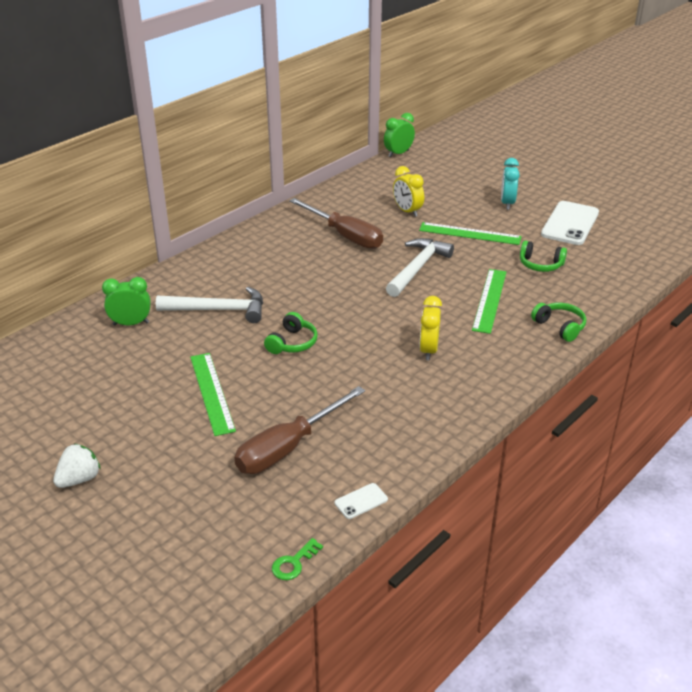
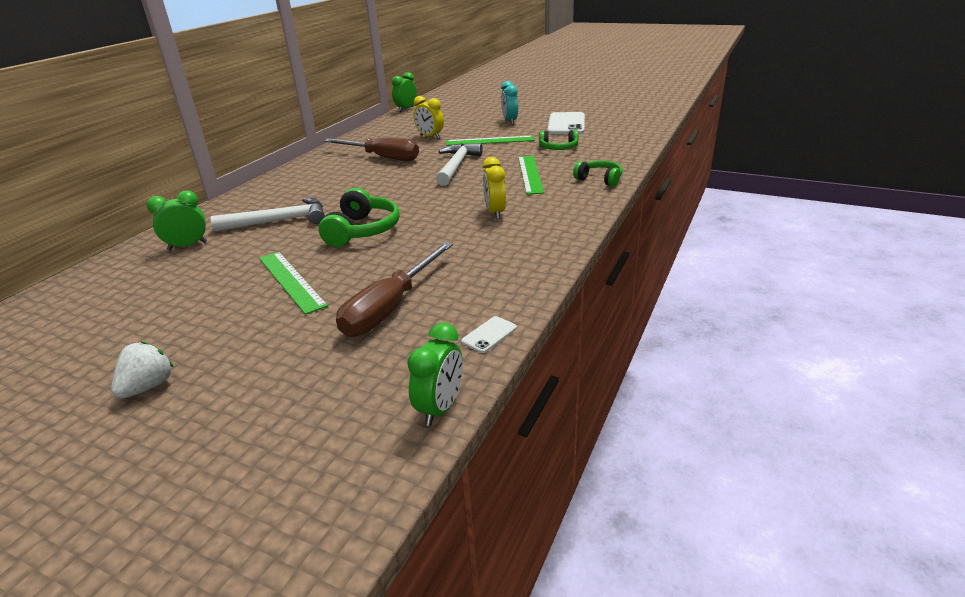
camera: 15 degrees left, 5 degrees down
green headphones [264,312,318,354] -> green headphones [319,188,400,247], size x1.53
green key [272,538,323,580] -> green clock [407,323,463,426]

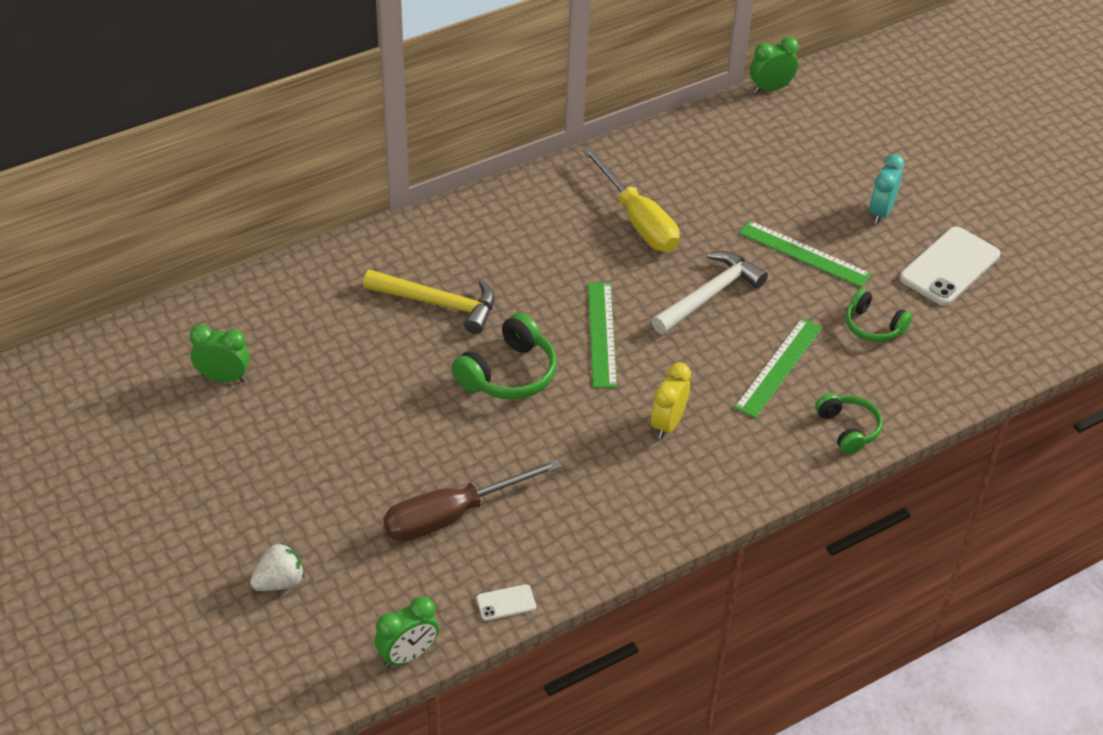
camera: 30 degrees right, 15 degrees up
white strawberry [111,341,174,399] -> white strawberry moved to [250,542,305,591]
green clock [147,190,207,250] -> green clock moved to [190,325,250,382]
white hammer [211,198,325,232] -> yellow hammer [363,270,495,334]
green ruler [259,252,328,315] -> green ruler moved to [588,282,617,388]
brown screwdriver [324,137,419,161] -> yellow screwdriver [582,147,680,252]
yellow clock [414,96,444,139] -> none

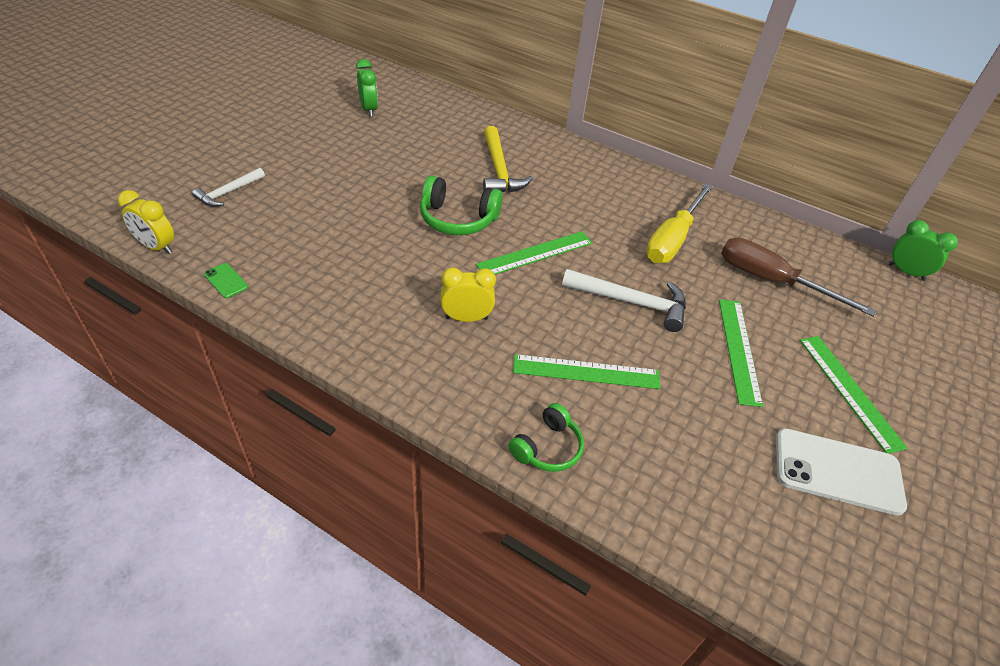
camera: 60 degrees right, 0 degrees up
white strawberry [250,542,305,591] -> none
green clock [374,596,439,668] -> yellow clock [118,190,174,254]
brown screwdriver [383,459,562,542] -> brown screwdriver moved to [721,238,877,317]
white phone [476,584,536,621] -> green phone [204,263,248,298]
green headphones [846,289,912,342] -> none
turquoise clock [869,154,905,224] -> green ruler [800,336,908,453]
none -> white hammer [192,168,265,207]

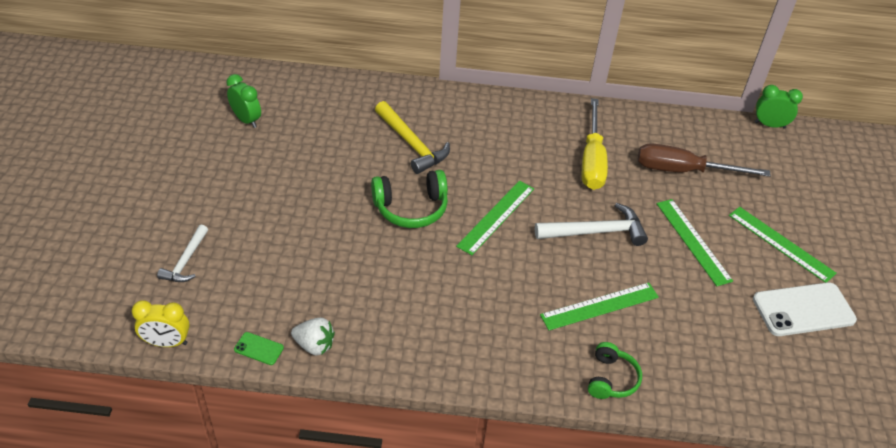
camera: 25 degrees left, 0 degrees up
yellow clock [441,268,496,322] -> none
none -> white strawberry [291,317,335,356]

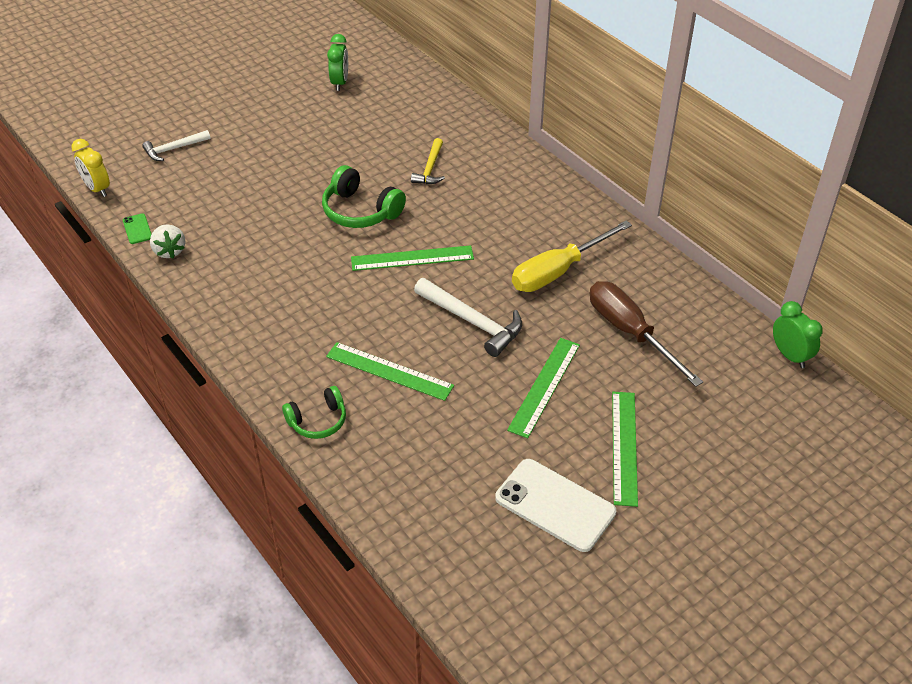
camera: 50 degrees right, 0 degrees up
yellow hammer [375,101,450,174] -> yellow hammer [411,138,445,184], size x0.63

